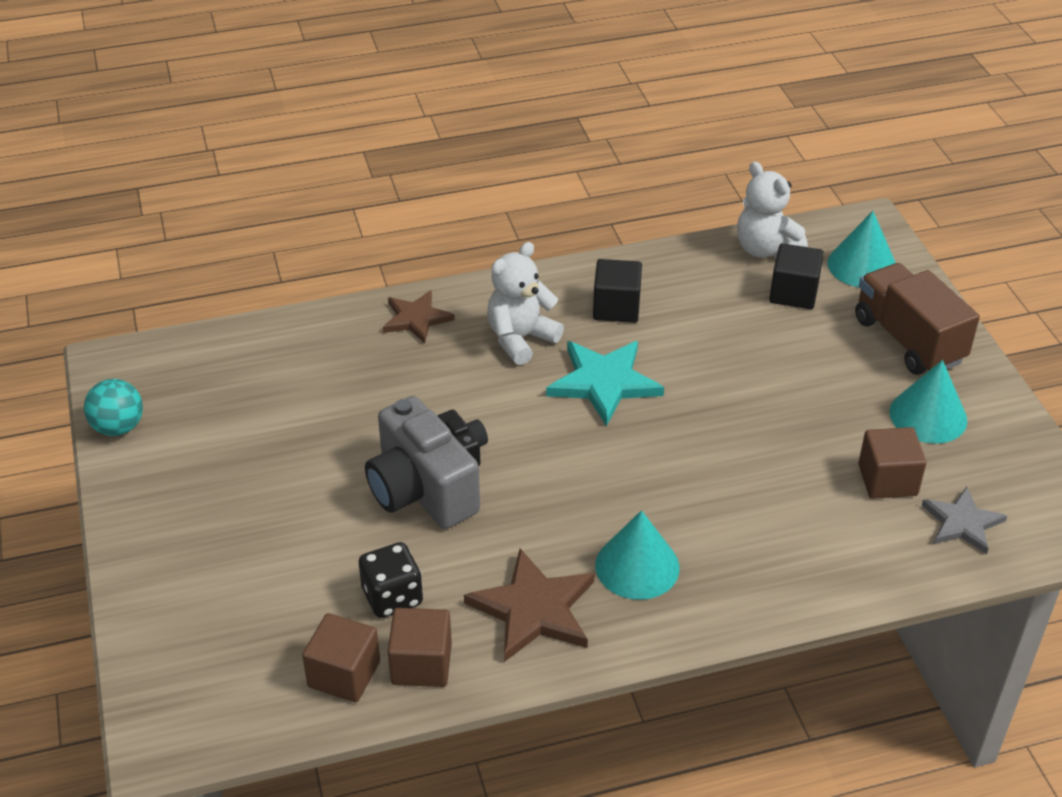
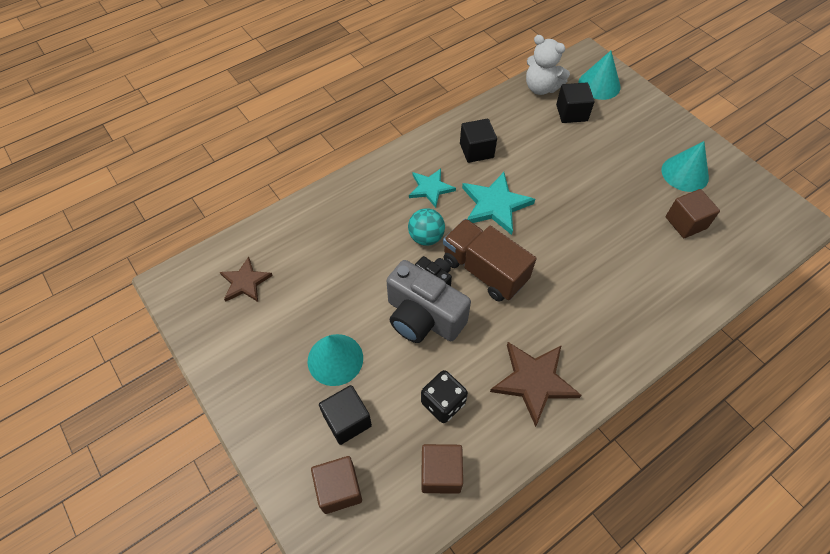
camera: 20 degrees left, 15 degrees up
turquoise ball [84,379,143,436] -> turquoise ball moved to [408,208,445,246]
brown star [383,290,455,344] -> brown star moved to [220,257,273,302]
brown cube [388,608,452,687] -> brown cube moved to [311,456,362,514]
white teddy bear [487,242,564,365] -> turquoise star [409,169,456,208]
turquoise cone [595,510,680,600] -> turquoise cone moved to [308,334,363,386]
brown truck [855,263,980,375] -> brown truck moved to [443,219,536,302]
grey star [922,487,1007,554] -> none
none -> black cube [319,385,372,445]

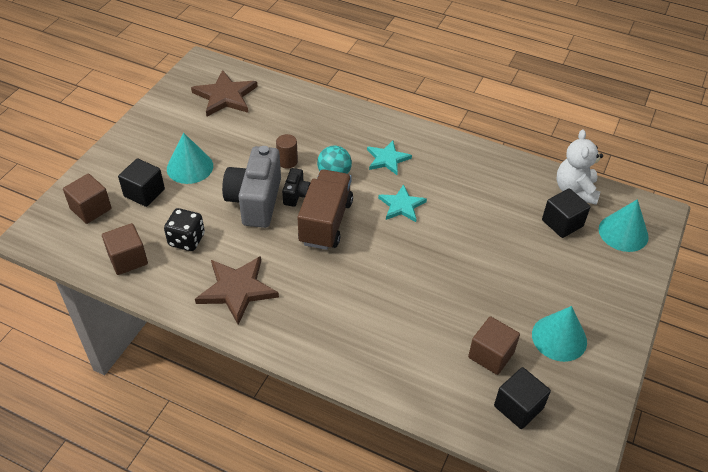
camera: 60 degrees right, 10 degrees down
brown star [220,257,273,302] -> brown star [191,70,258,116], size x1.53
black cube [460,119,497,163] -> black cube moved to [494,367,551,429]
turquoise star [462,172,535,235] -> turquoise star [378,184,427,222], size x0.65
none -> brown cylinder [276,134,298,169]

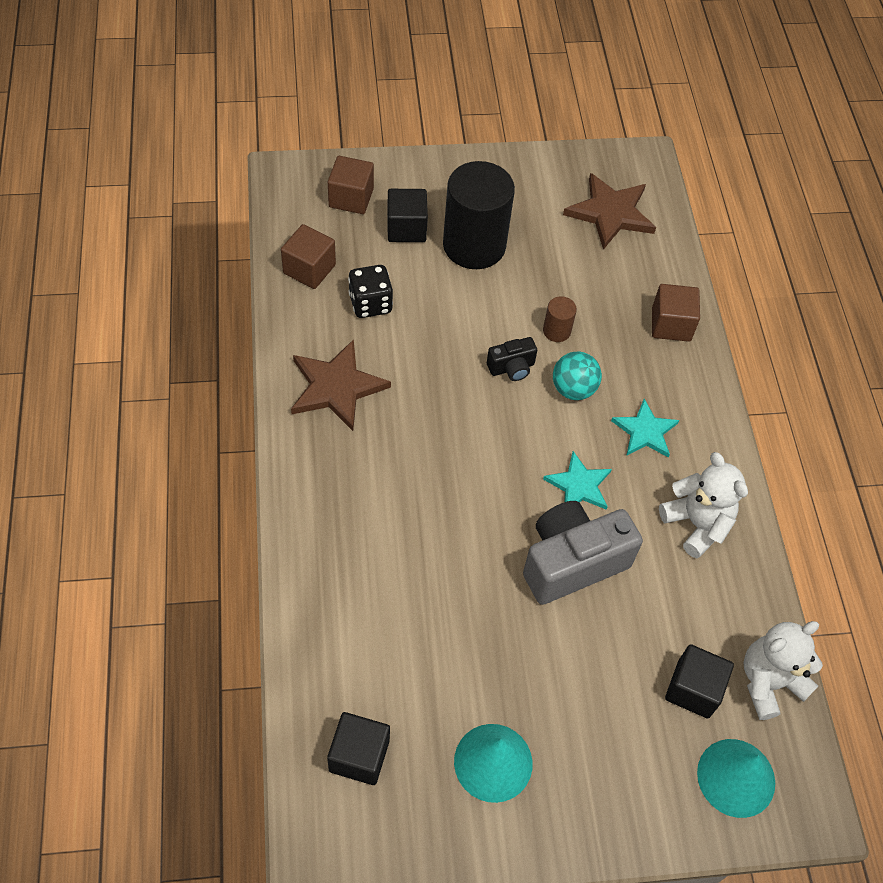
camera: 55 degrees right, 10 degrees up
turquoise cone [167,133,213,184] -> black cylinder [443,161,515,269]
grey camera [222,146,281,228] -> grey camera moved to [523,501,643,605]
brown truck [297,169,353,250] -> none
brown cube [468,316,520,375] -> brown cube moved to [652,284,700,342]
none -> white teddy bear [659,452,748,558]

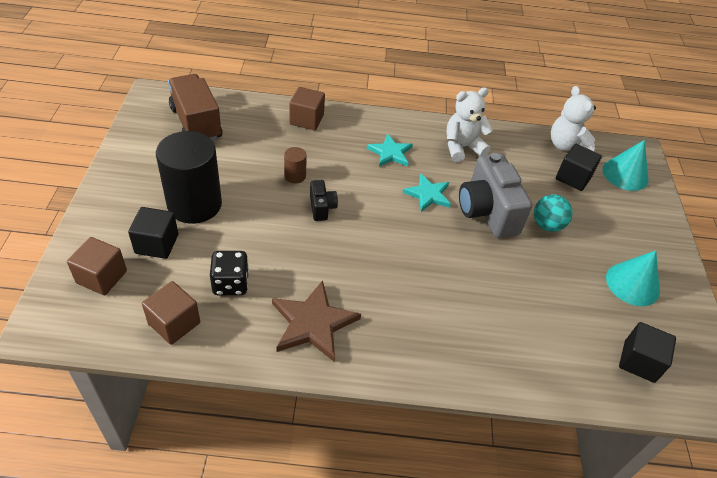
camera: 80 degrees left, 10 degrees down
turquoise ball [553,351,602,400] -> turquoise ball moved to [534,194,573,232]
brown star [563,173,656,250] -> brown truck [168,74,222,141]

